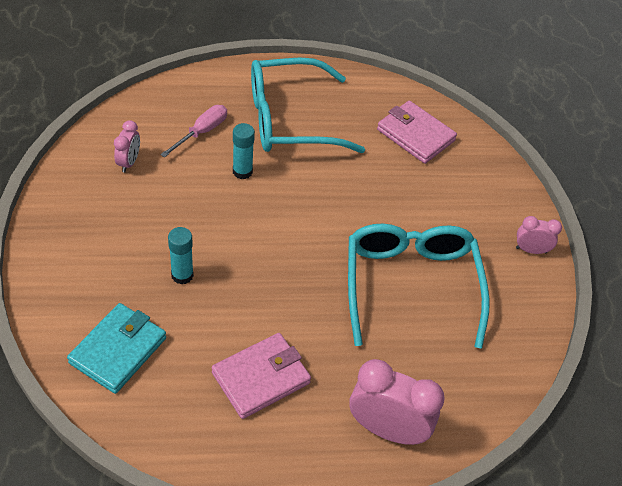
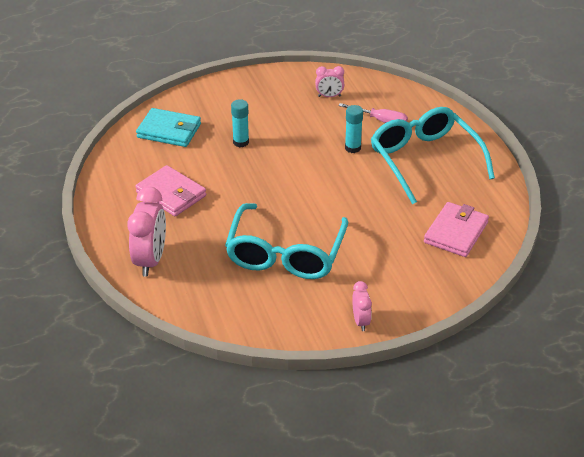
camera: 80 degrees right, 10 degrees down
turquoise glasses [348,223,490,349] -> turquoise glasses turned 120 degrees clockwise [225,203,348,279]

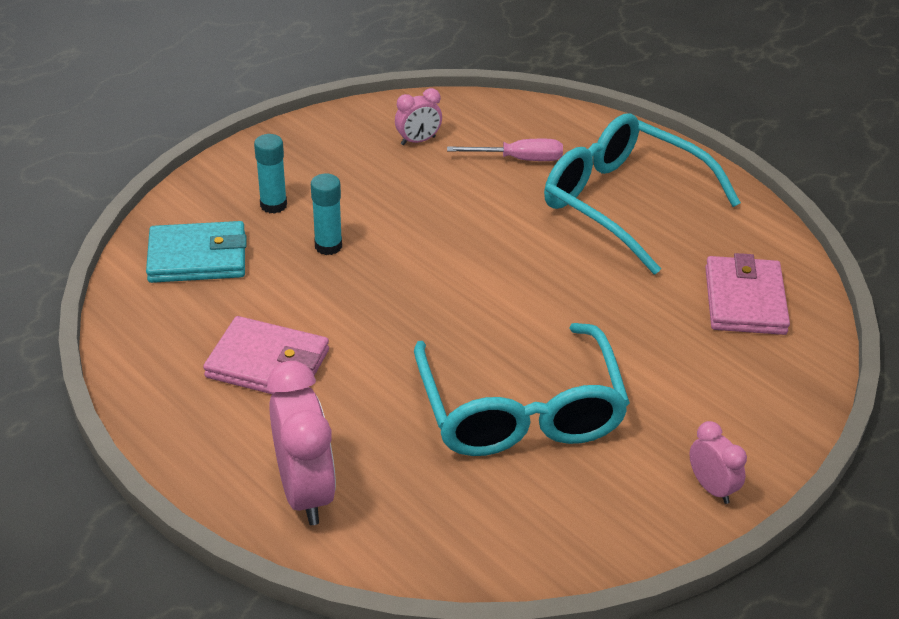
camera: 25 degrees left, 0 degrees up
turquoise glue stick [345,105,363,153] -> turquoise glue stick moved to [254,134,287,214]

